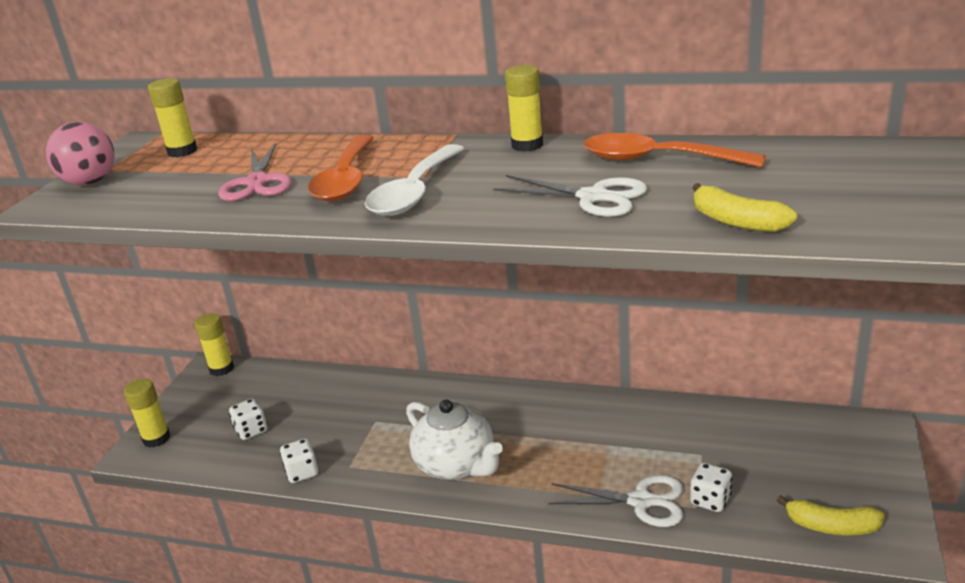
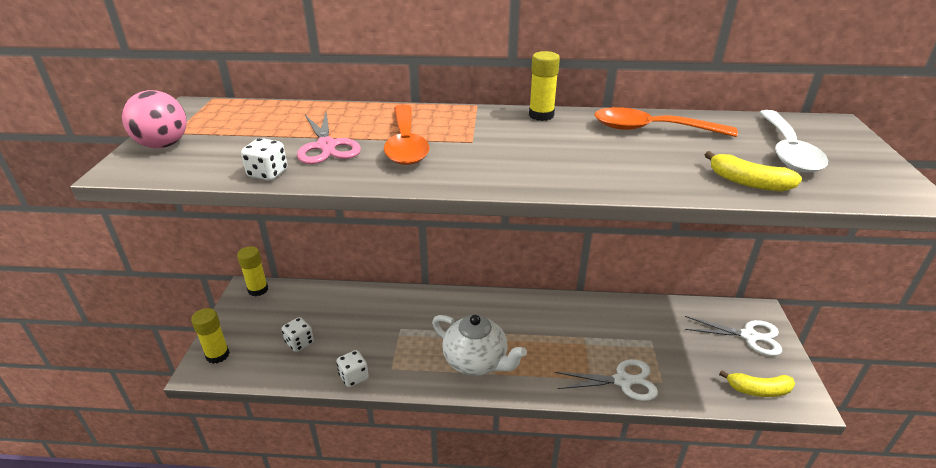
camera: 15 degrees left, 5 degrees up
yellow glue stick [148,78,197,157] -> none
white spoon [365,144,465,216] -> white spoon moved to [759,110,828,172]
white scissors [493,175,647,217] -> white scissors moved to [685,316,782,356]
white dice [690,463,732,512] -> white dice moved to [241,138,287,181]

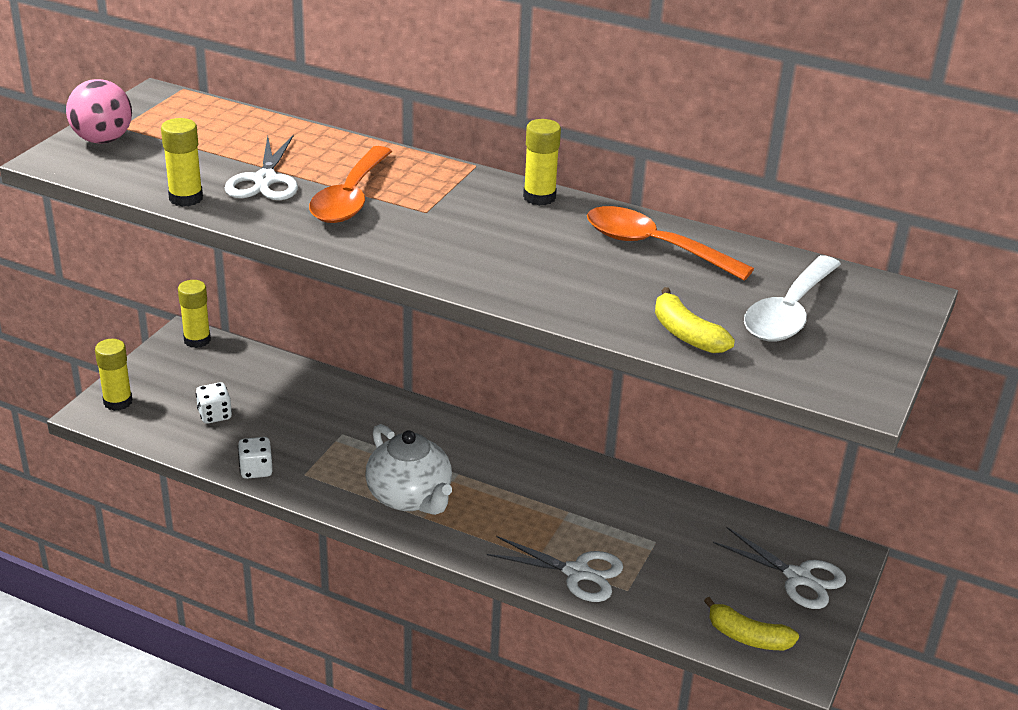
camera: 20 degrees right, 0 degrees up
white dice [241,138,287,181] -> yellow glue stick [161,118,203,207]
pink scissors [297,111,361,164] -> white scissors [225,134,298,200]

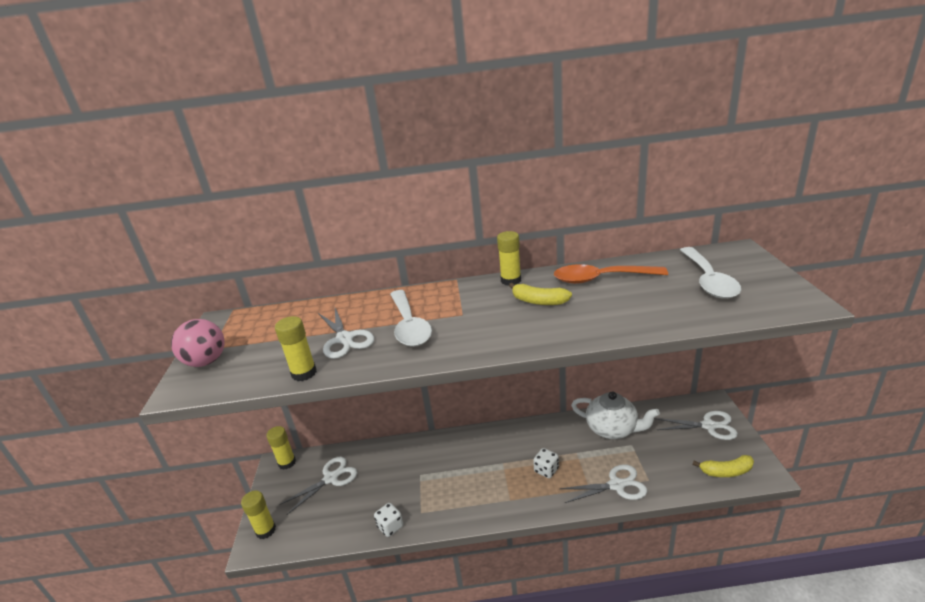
camera: 25 degrees left, 5 degrees down
white dice [196,382,232,424] -> white dice moved to [533,448,559,478]
orange spoon [309,146,392,223] -> white spoon [390,290,432,347]
white teapot [365,424,452,515] -> white teapot moved to [571,391,660,439]
yellow banana [655,287,735,353] -> yellow banana moved to [509,283,572,305]
none -> white scissors [279,457,358,515]

